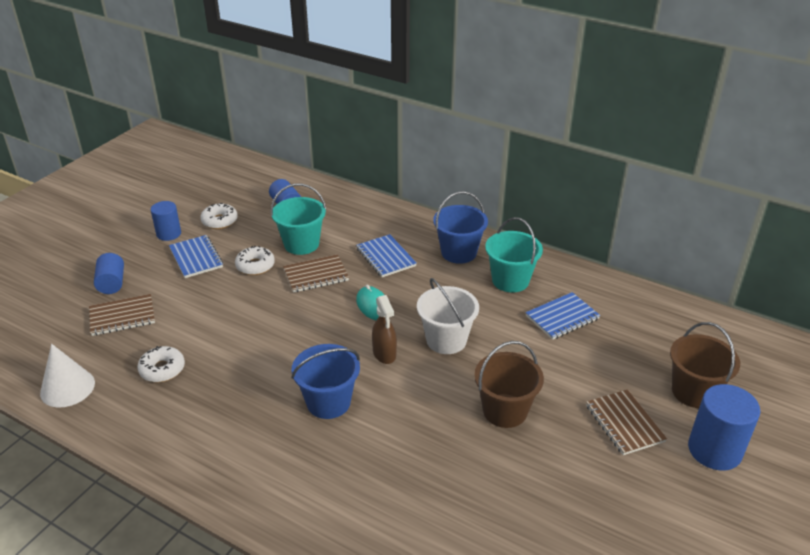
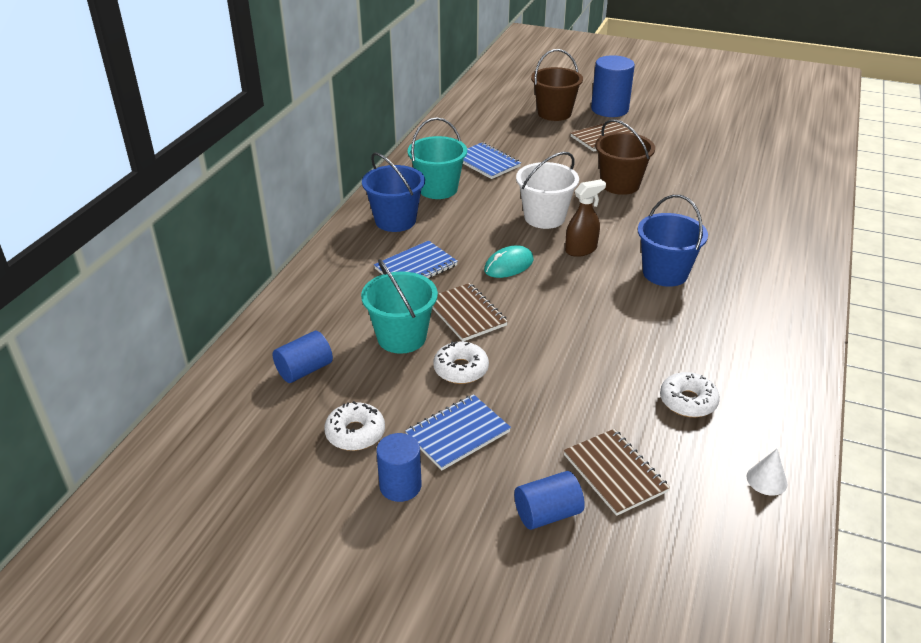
camera: 100 degrees left, 0 degrees up
white cone [40,344,95,408] -> white cone [747,449,787,496], size x0.56

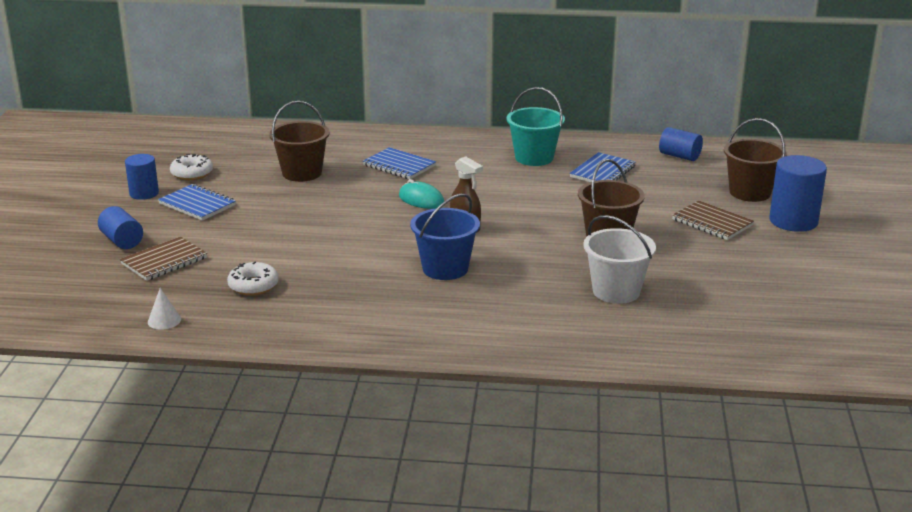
camera: 75 degrees right, 10 degrees down
blue cylinder [273,331,333,383] -> blue cylinder moved to [659,127,703,161]
turquoise bucket [361,259,438,354] -> brown bucket [269,101,330,182]
blue bucket [362,152,425,232] -> none
brown notebook [432,283,508,342] -> none
white donut [433,341,489,384] -> none
white bucket [516,152,579,229] -> white bucket moved to [583,215,656,304]

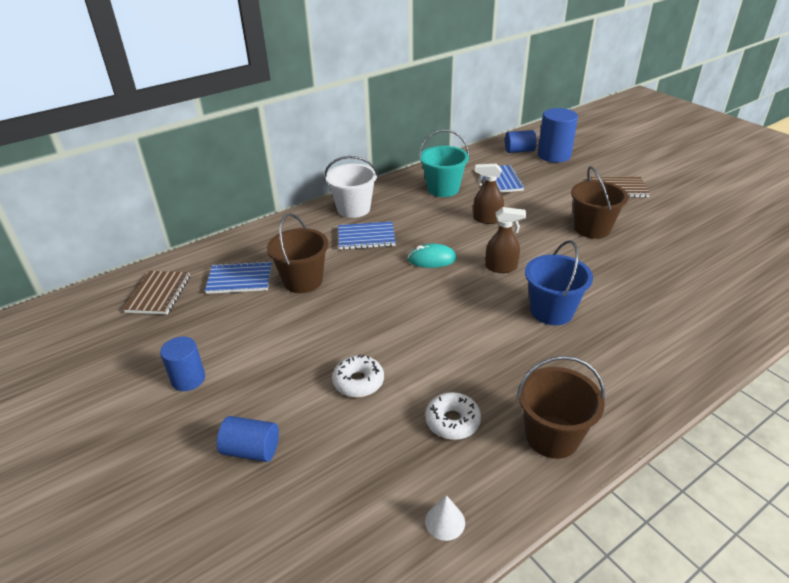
camera: 40 degrees left, 10 degrees up
brown notebook [120,237,207,281] -> brown notebook moved to [123,271,190,314]
blue notebook [158,184,236,221] -> blue notebook moved to [205,261,272,294]
white donut [170,154,213,180] -> white donut moved to [332,354,384,398]
white bucket [583,215,656,304] -> white bucket moved to [325,156,378,218]
brown bucket [724,118,787,202] -> brown bucket moved to [517,356,605,459]
blue cylinder [769,155,827,232] -> blue cylinder moved to [538,108,578,163]
none -> brown spray bottle [473,164,504,224]

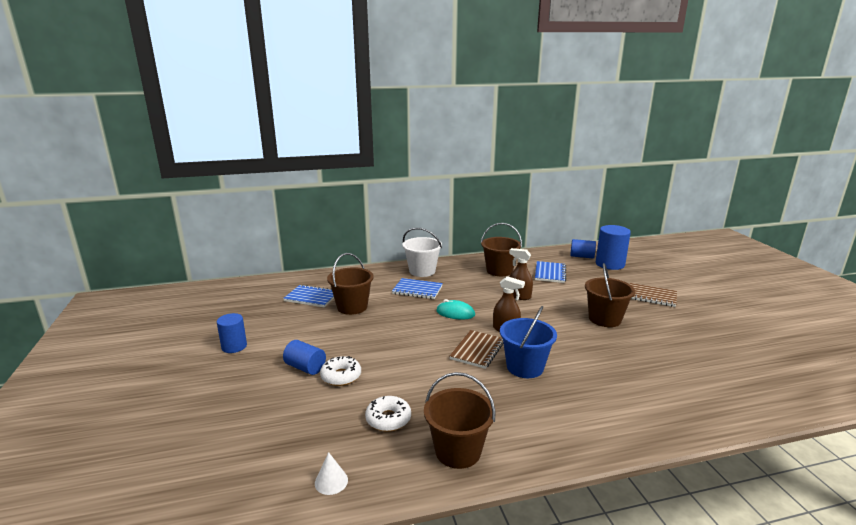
camera: 20 degrees right, 15 degrees down
brown notebook [123,271,190,314] -> brown notebook moved to [449,330,503,369]
blue cylinder [217,416,279,462] -> blue cylinder moved to [283,340,326,375]
turquoise bucket [419,129,469,197] -> brown bucket [481,223,522,276]

